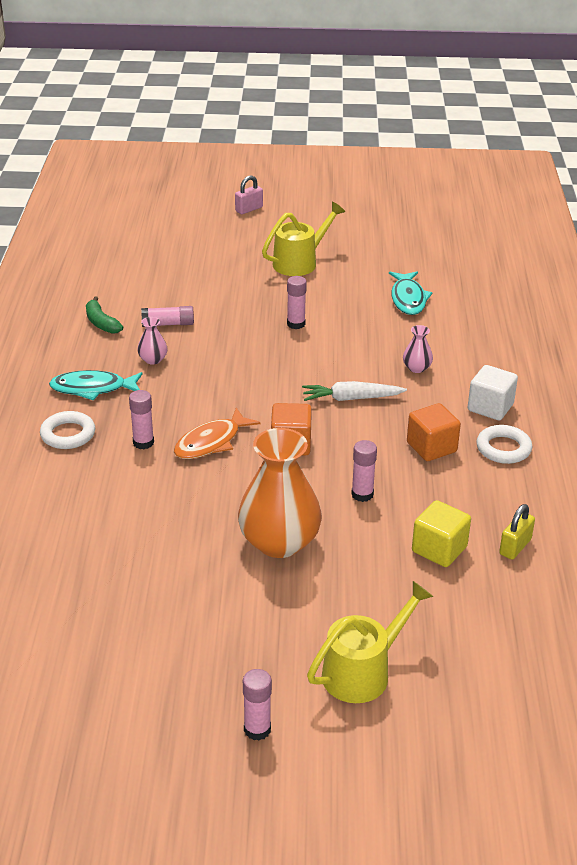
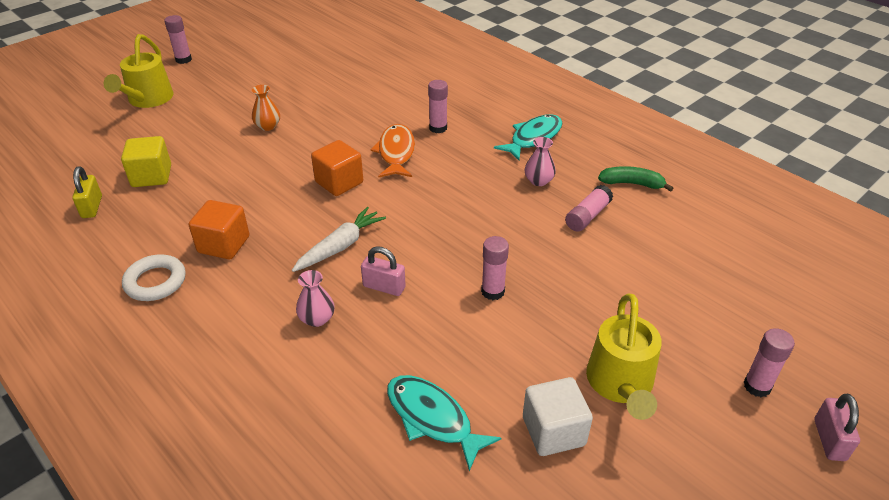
camera: 135 degrees right, 5 degrees up
white ring [40,411,95,449] -> none
orange vase [238,428,322,558] -> orange vase [252,85,280,131], size x0.44
pink glue stick [351,440,377,502] -> pink glue stick moved to [744,328,795,397]
white cube [468,365,518,420] -> white cube moved to [523,377,593,456]
none -> pink padlock [361,246,406,296]

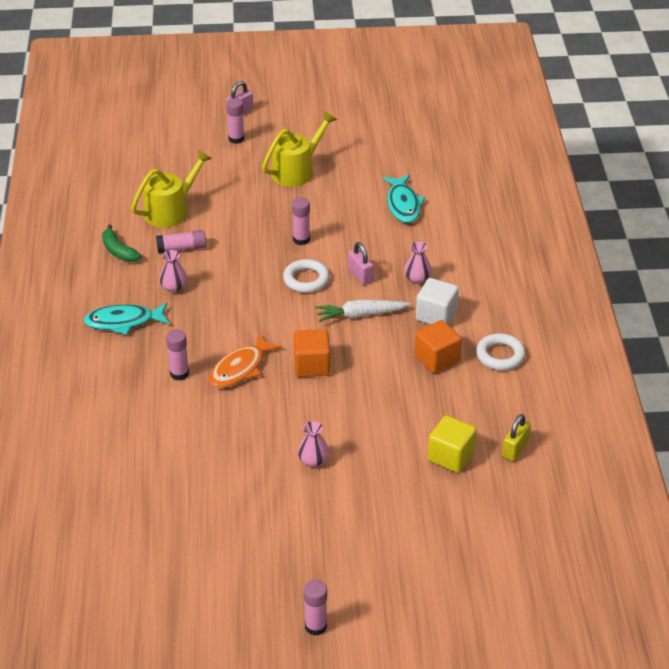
camera: 140 degrees left, 0 degrees up
yellow watering can [104,34,174,108] -> yellow watering can moved to [131,149,212,228]
orange vase [252,85,280,131] -> pink vase [298,421,329,467]
white cube [523,377,593,456] -> white cube moved to [416,278,459,325]
none -> white ring [283,259,330,293]

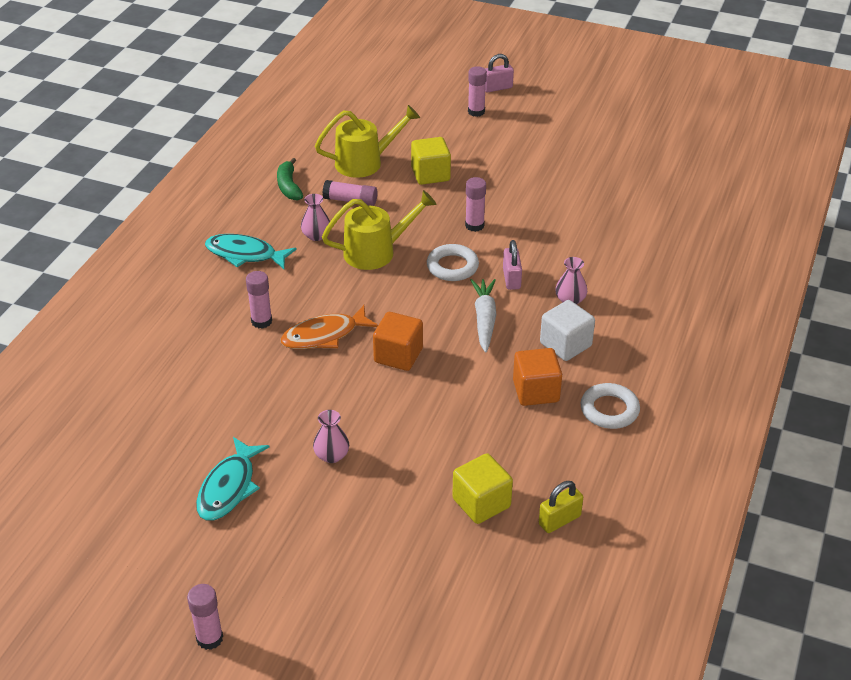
camera: 25 degrees right, 0 degrees up
yellow watering can [262,111,337,187] -> yellow watering can moved to [322,190,437,270]
white carrot [315,299,411,322] -> white carrot turned 75 degrees clockwise [470,279,496,353]
turquoise fish [383,175,425,223] -> turquoise fish moved to [196,437,269,520]
none -> yellow cube [411,137,451,185]

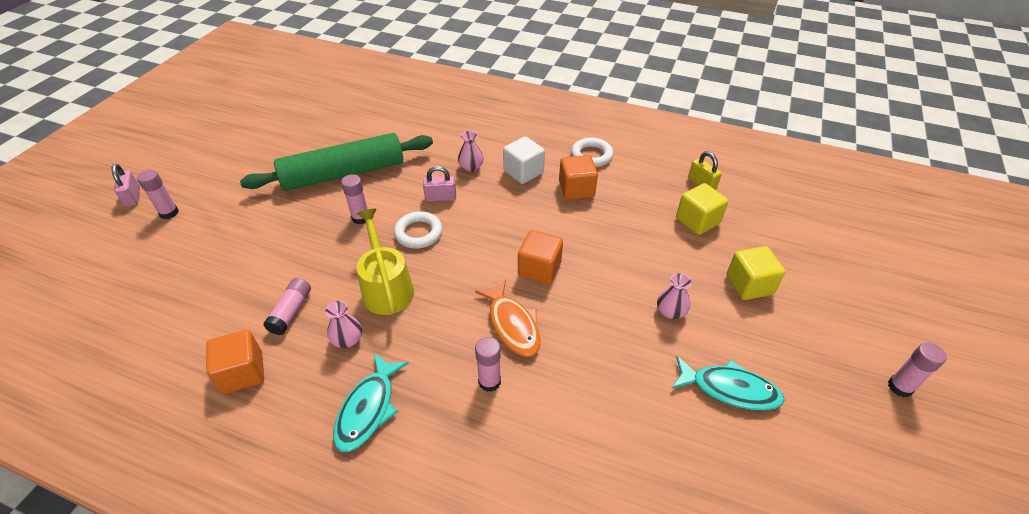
camera: 90 degrees left, 5 degrees up
green banana [277,158,303,201] -> orange cube [206,330,264,394]
yellow watering can [315,105,420,178] -> none
yellow cube [411,137,451,185] -> yellow cube moved to [727,246,786,300]
white carrot [470,279,496,353] -> none
none -> green rolling pin [240,133,433,191]

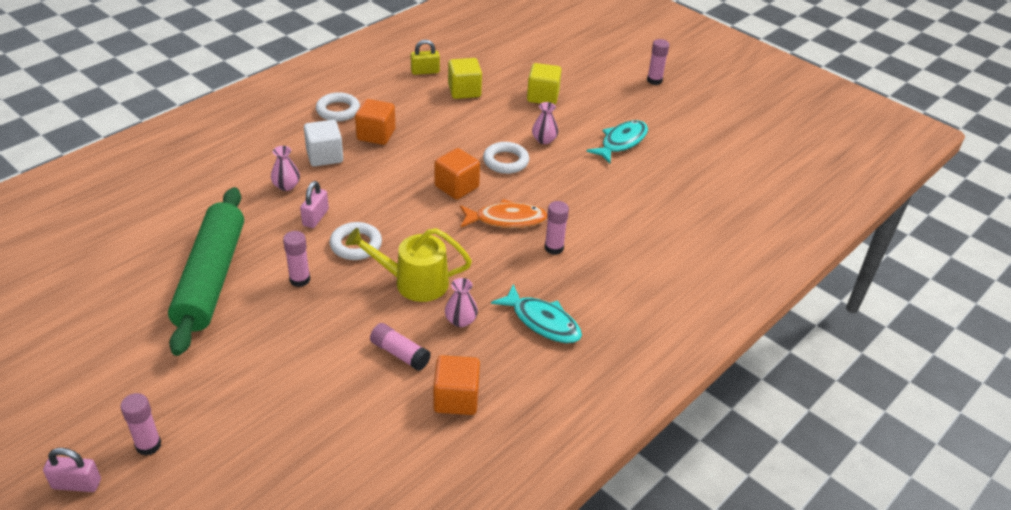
camera: 70 degrees left, 5 degrees down
none -> white ring [483,142,529,174]

